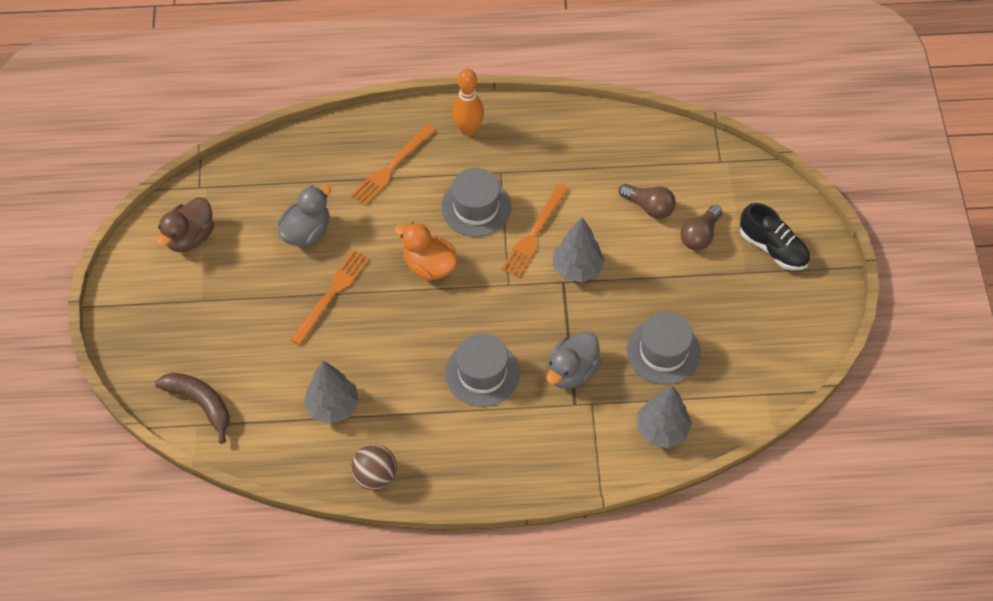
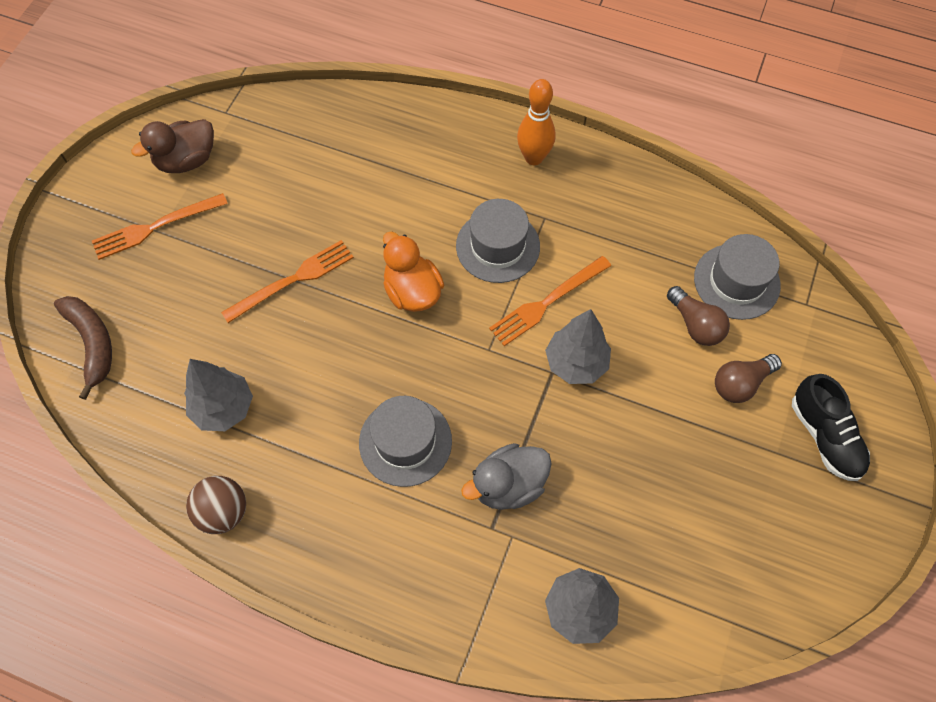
camera: 25 degrees right, 5 degrees up
grey duck [278,185,331,246] -> none
orange fork [351,124,436,206] -> orange fork moved to [92,193,228,260]
grey hat [627,312,701,385] -> grey hat moved to [694,234,781,320]

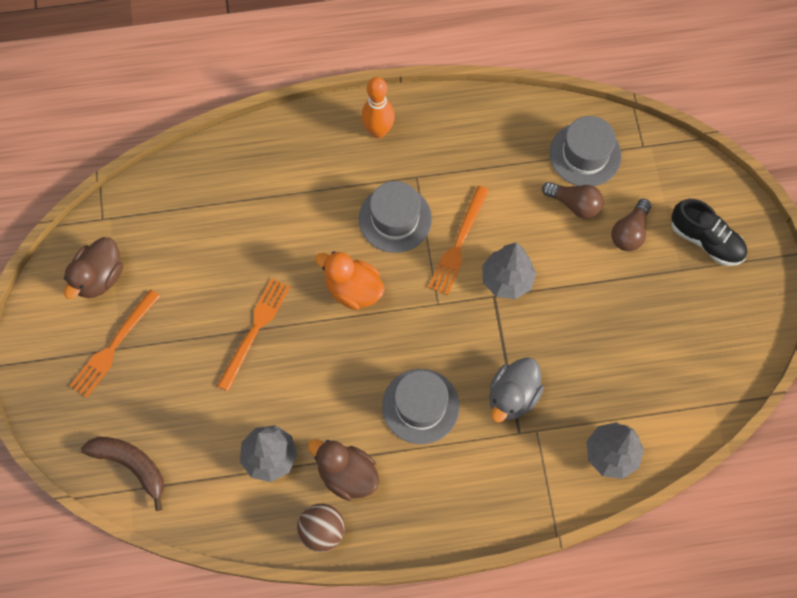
camera: 30 degrees left, 5 degrees up
none -> brown duck [308,439,379,501]

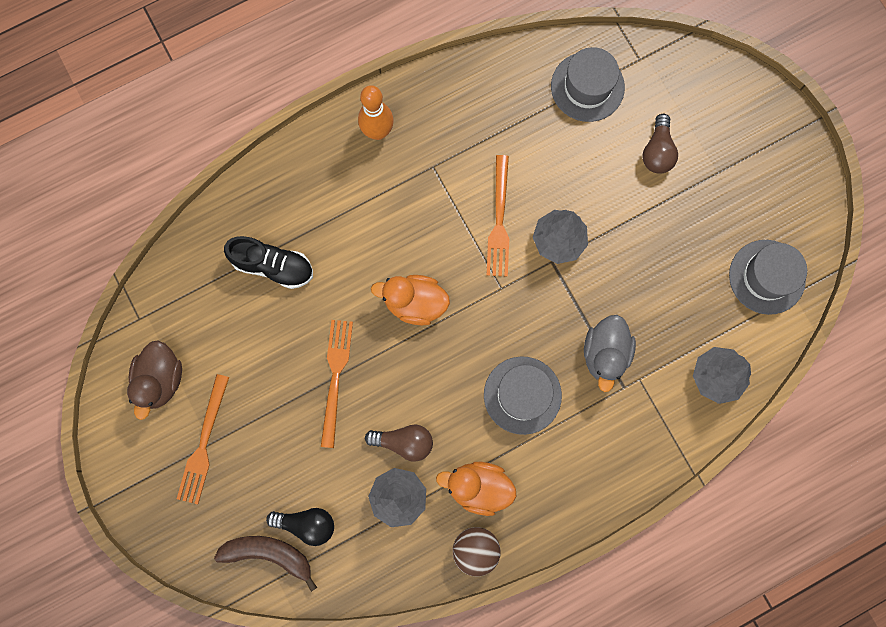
camera: 20 degrees left, 10 degrees up
brown duck [308,439,379,501] -> orange duck [436,462,517,516]
grey hat [359,181,432,253] -> grey hat moved to [729,240,807,315]
brown light bulb [542,182,604,219] -> brown light bulb moved to [365,425,433,462]
black shoe [671,199,747,266] -> black shoe moved to [224,236,313,289]
none -> black light bulb [266,508,334,546]

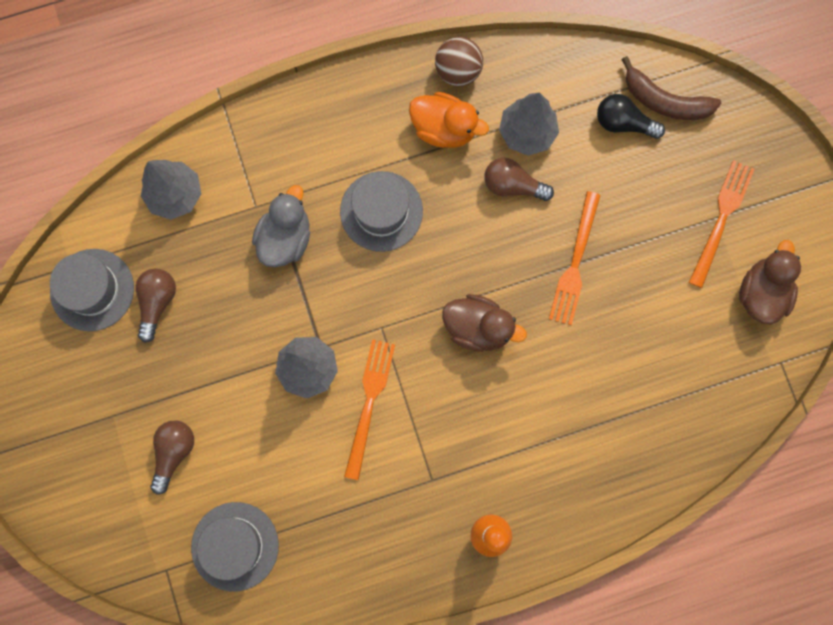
camera: 170 degrees left, 0 degrees up
black shoe [224,236,313,289] -> none
orange duck [371,275,450,326] -> brown duck [442,294,527,352]
none -> brown light bulb [136,268,176,343]

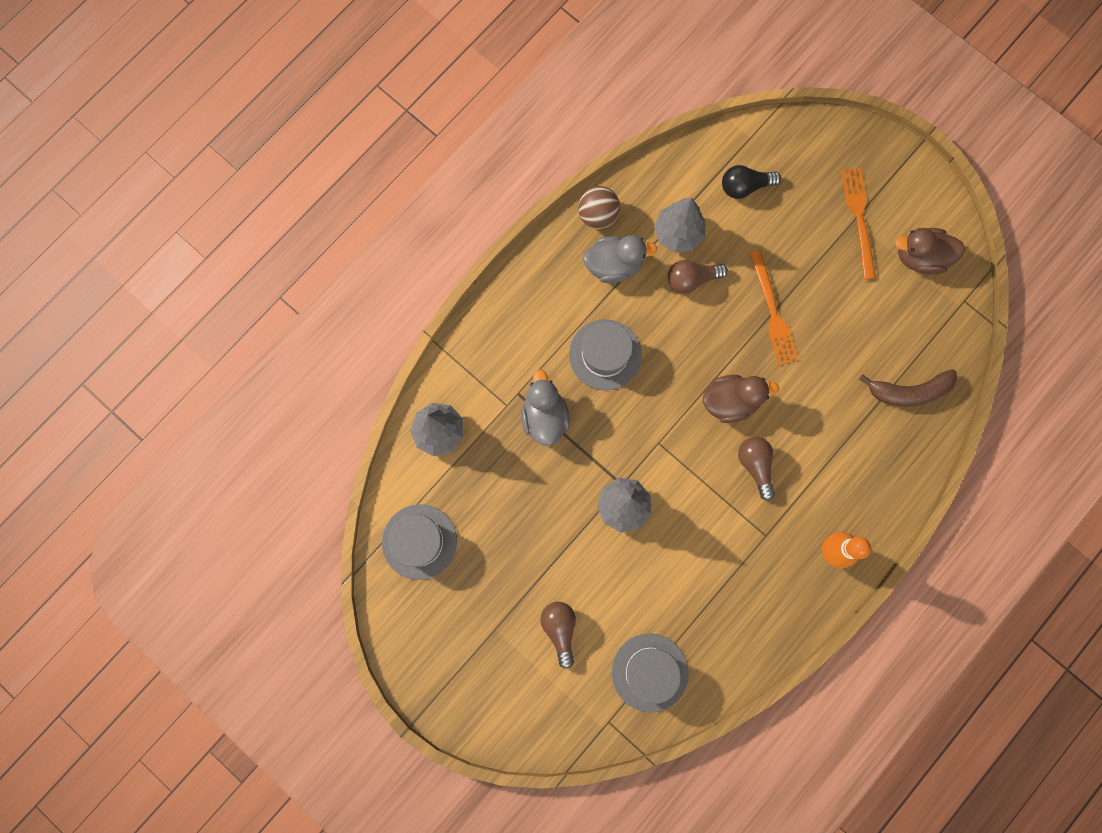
camera: 30 degrees left, 0 degrees up
brown light bulb [136,268,176,343] -> brown light bulb moved to [738,437,775,501]
orange fork [344,339,395,480] -> none
orange duck [409,92,489,148] -> grey duck [583,235,657,283]
brown banana [621,56,721,120] -> brown banana moved to [859,369,957,407]
brown duck [739,240,801,325] -> brown duck turned 75 degrees counterclockwise [895,228,965,274]

